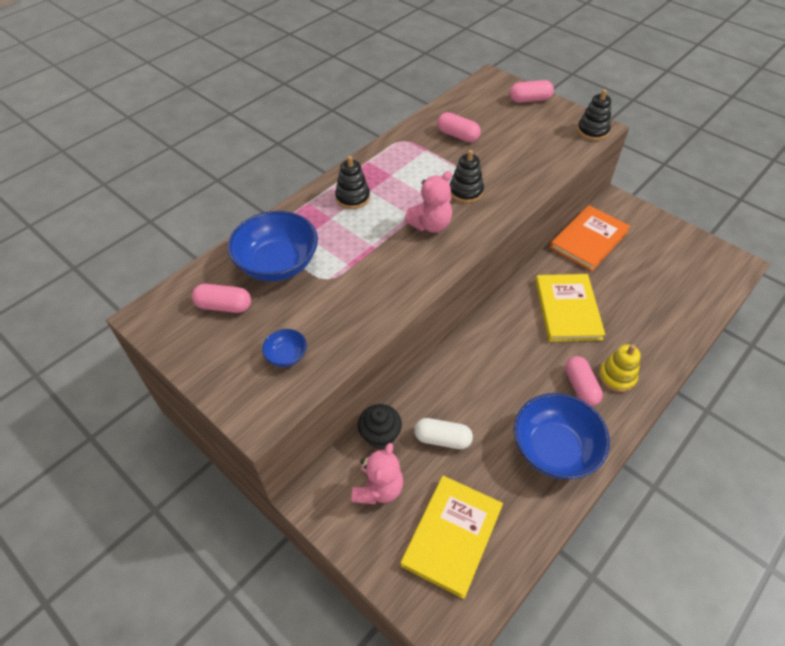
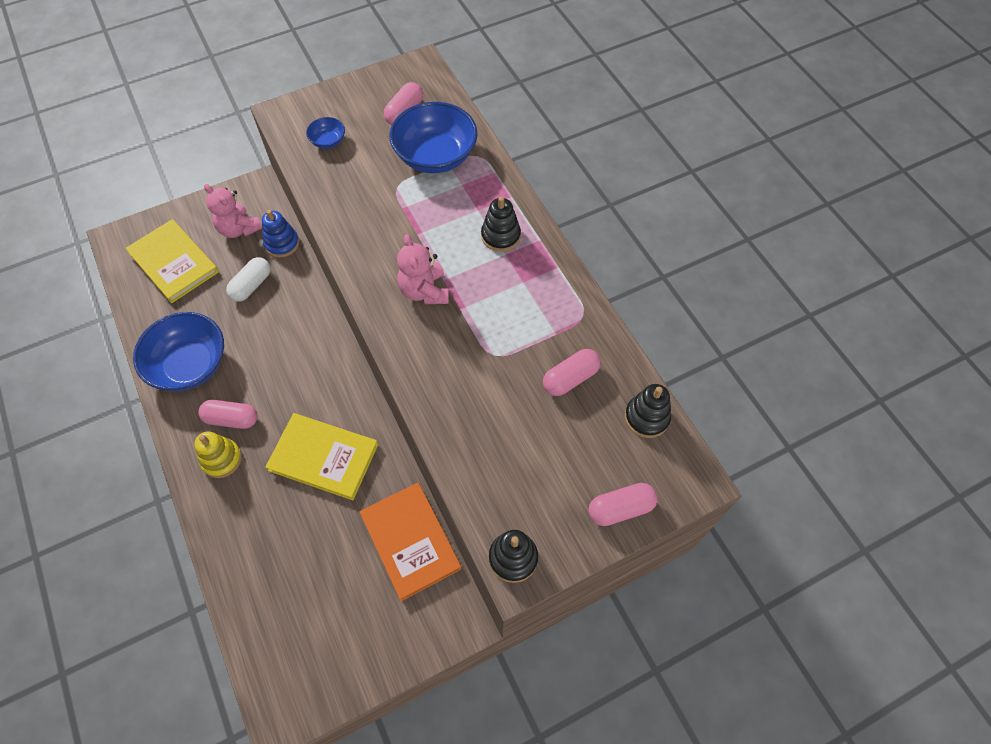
camera: 110 degrees right, 10 degrees up
black cupcake [358,404,402,449] -> blue stacking toy [262,210,299,257]
black stacking toy [450,150,484,203] -> black stacking toy moved to [625,384,671,438]
pink capsule [509,80,554,103] -> pink capsule turned 60 degrees clockwise [588,483,658,526]

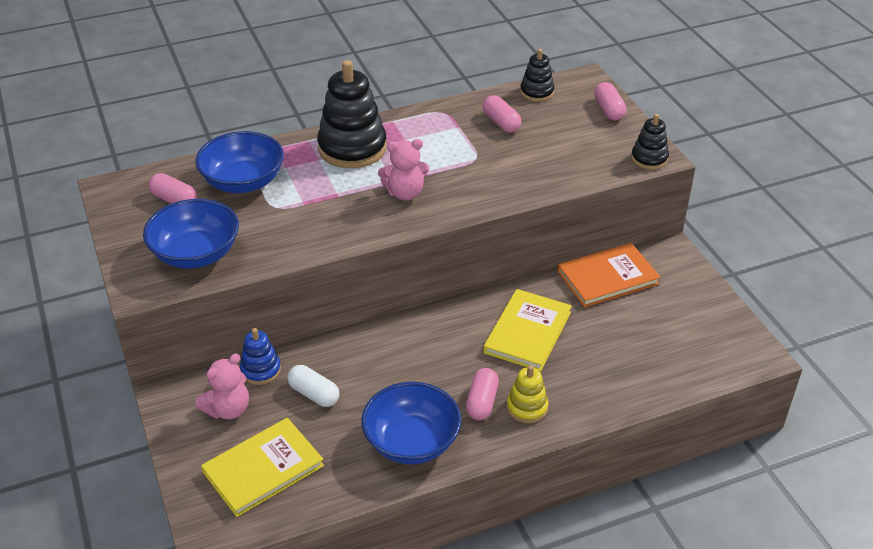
camera: 85 degrees left, 20 degrees down
blue bowl [306,117,345,149] -> blue bowl [143,199,239,269], size x2.20
black stacking toy [481,196,521,252] -> black stacking toy [317,60,387,168], size x1.90

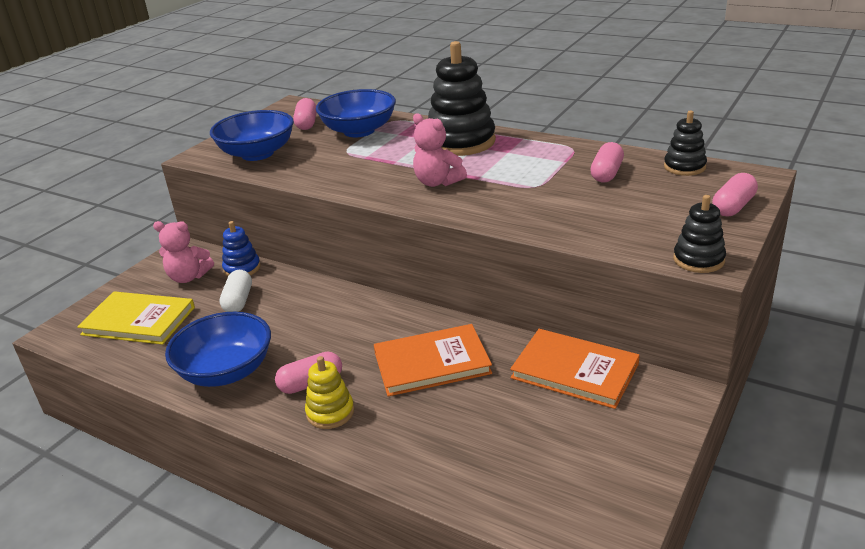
camera: 55 degrees right, 10 degrees down
yellow book [483,289,572,372] -> orange book [374,324,492,396]

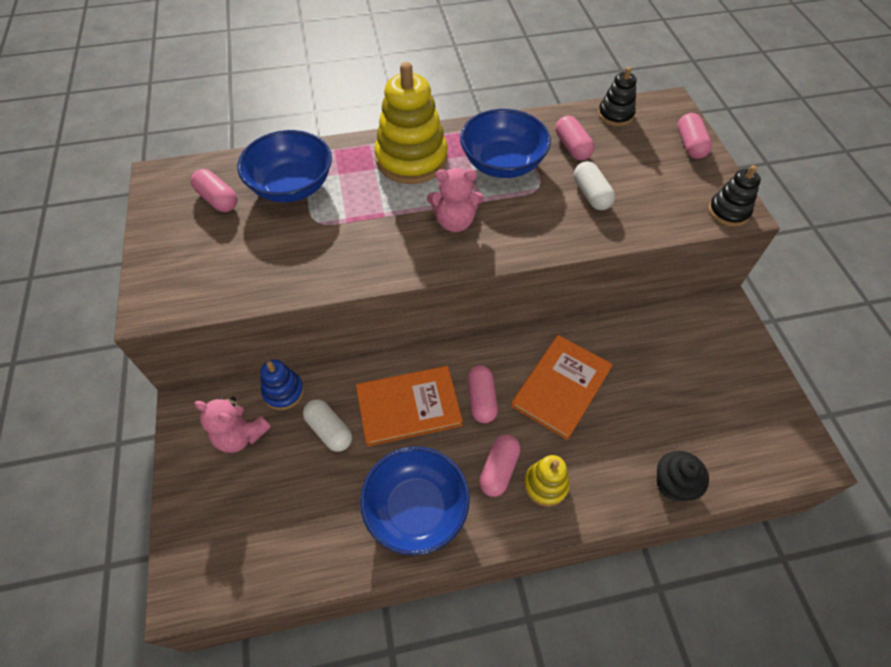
camera: 45 degrees left, 25 degrees up
yellow book [77,291,195,345] -> none
pink teddy bear [153,221,214,283] -> pink teddy bear turned 60 degrees clockwise [194,397,271,453]
blue bowl [210,110,294,161] -> blue bowl moved to [460,109,551,178]
black stacking toy [428,41,496,156] -> yellow stacking toy [375,62,448,184]
orange book [510,329,640,409] -> orange book moved to [356,366,463,447]
none -> pink capsule [467,365,498,423]
none -> white capsule [574,161,615,210]
none -> black cupcake [656,451,709,501]

